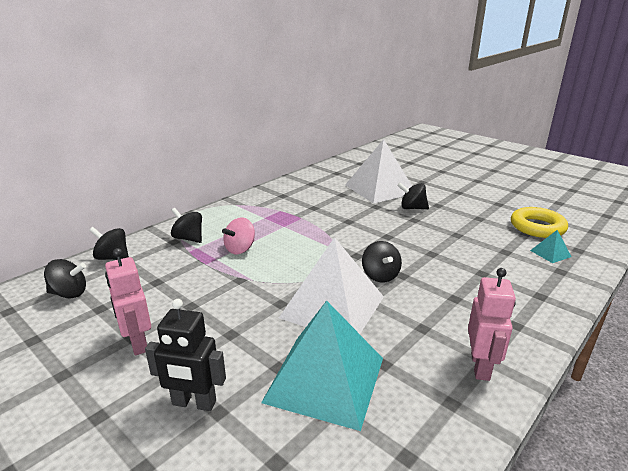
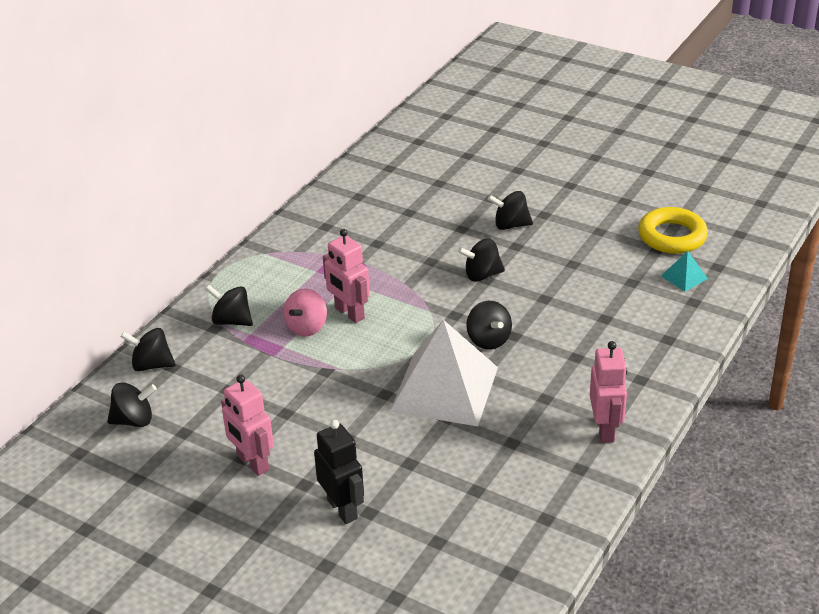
camera: 10 degrees left, 10 degrees up
black robot [145,299,226,411] -> black robot turned 120 degrees counterclockwise [314,420,364,524]
turquoise pyramid [261,301,383,431] -> none
white pyramid [345,139,412,204] -> none
none -> pink robot [323,229,370,323]
none -> black spinning top [458,238,505,282]

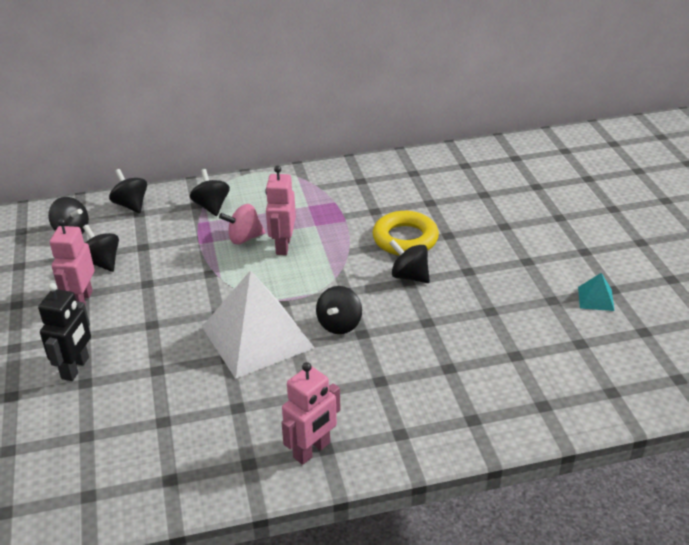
camera: 45 degrees right, 0 degrees up
black spinning top [488,191,533,230] -> black spinning top moved to [83,224,119,272]
yellow ring [638,207,708,254] -> yellow ring moved to [373,211,439,256]
turquoise pyramid [661,251,708,292] -> turquoise pyramid moved to [578,273,615,311]

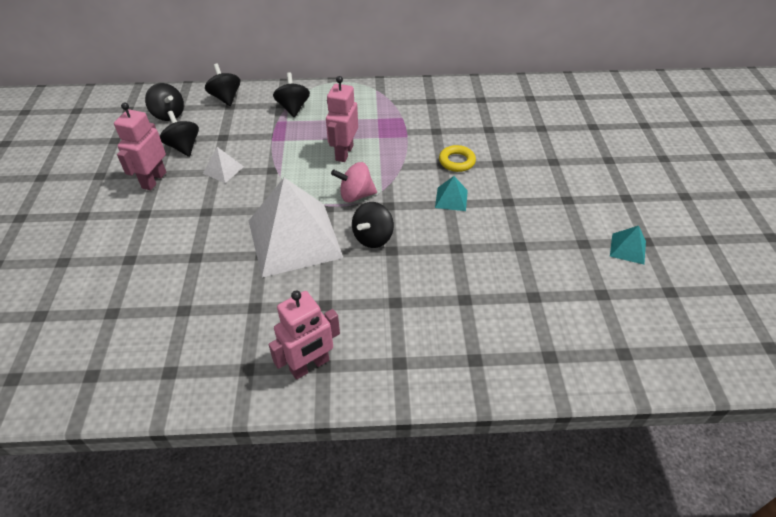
camera: 10 degrees right, 10 degrees up
black robot [38,283,91,381] -> none
pink spinning top [219,204,265,244] -> pink spinning top moved to [331,162,377,203]
yellow ring [373,211,439,256] -> yellow ring [439,145,476,172], size x0.60
black spinning top [389,239,430,283] -> turquoise pyramid [435,176,468,211]
none -> white pyramid [203,147,244,183]

